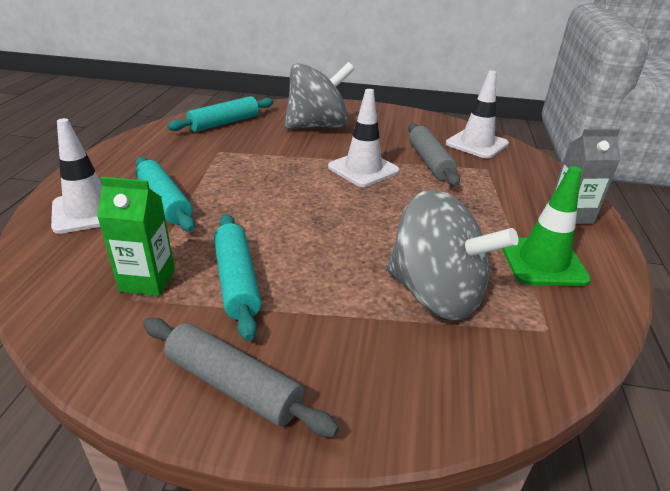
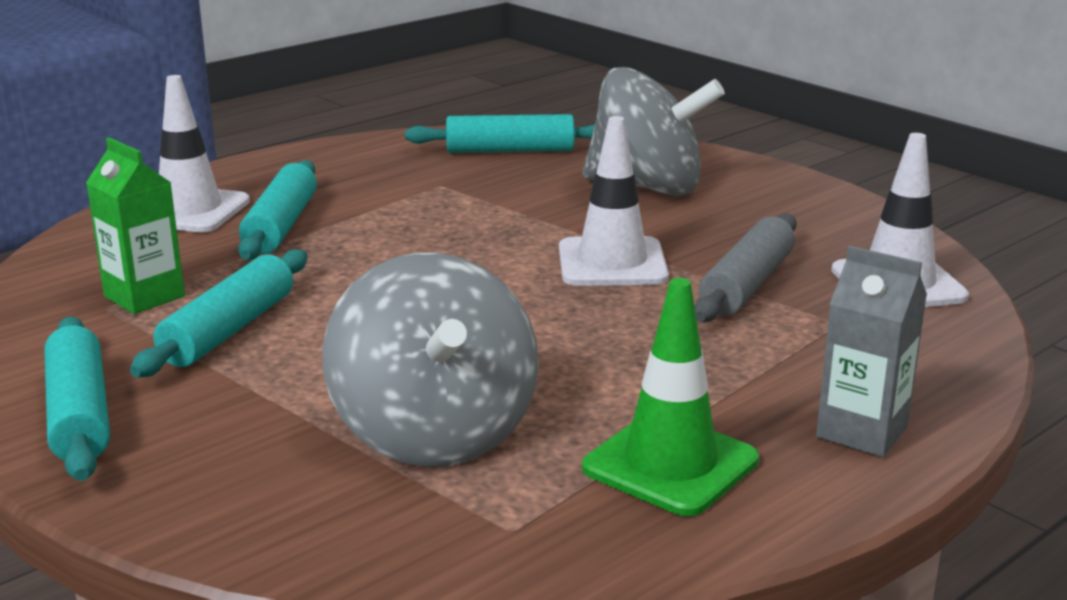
camera: 40 degrees right, 10 degrees down
grey rolling pin [143,318,339,437] -> turquoise rolling pin [44,317,110,481]

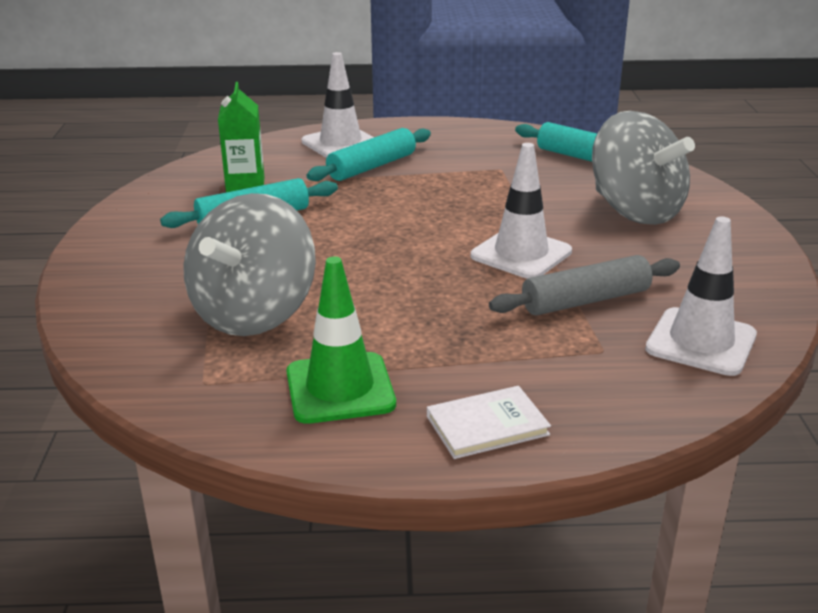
camera: 40 degrees right, 5 degrees up
turquoise rolling pin [44,317,110,481] -> none
grey carton [816,246,927,457] -> white book [427,386,551,459]

